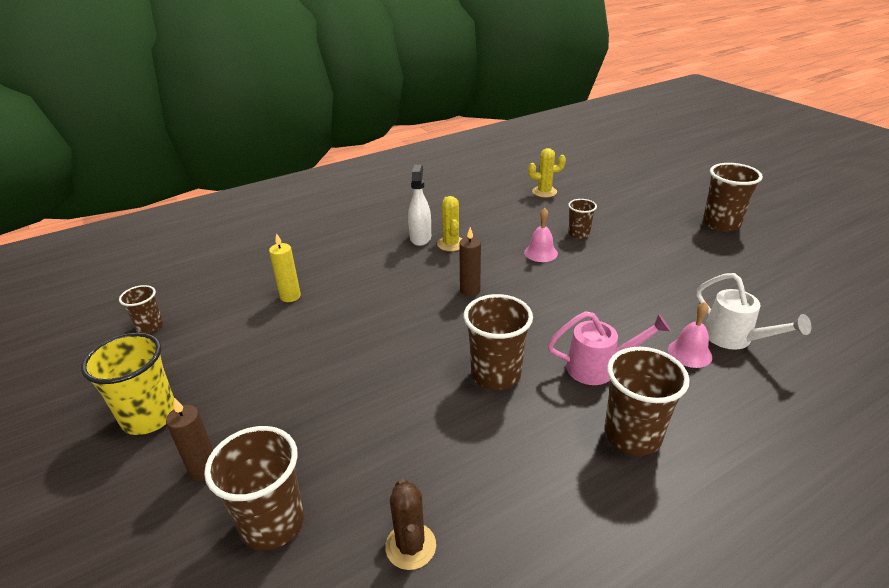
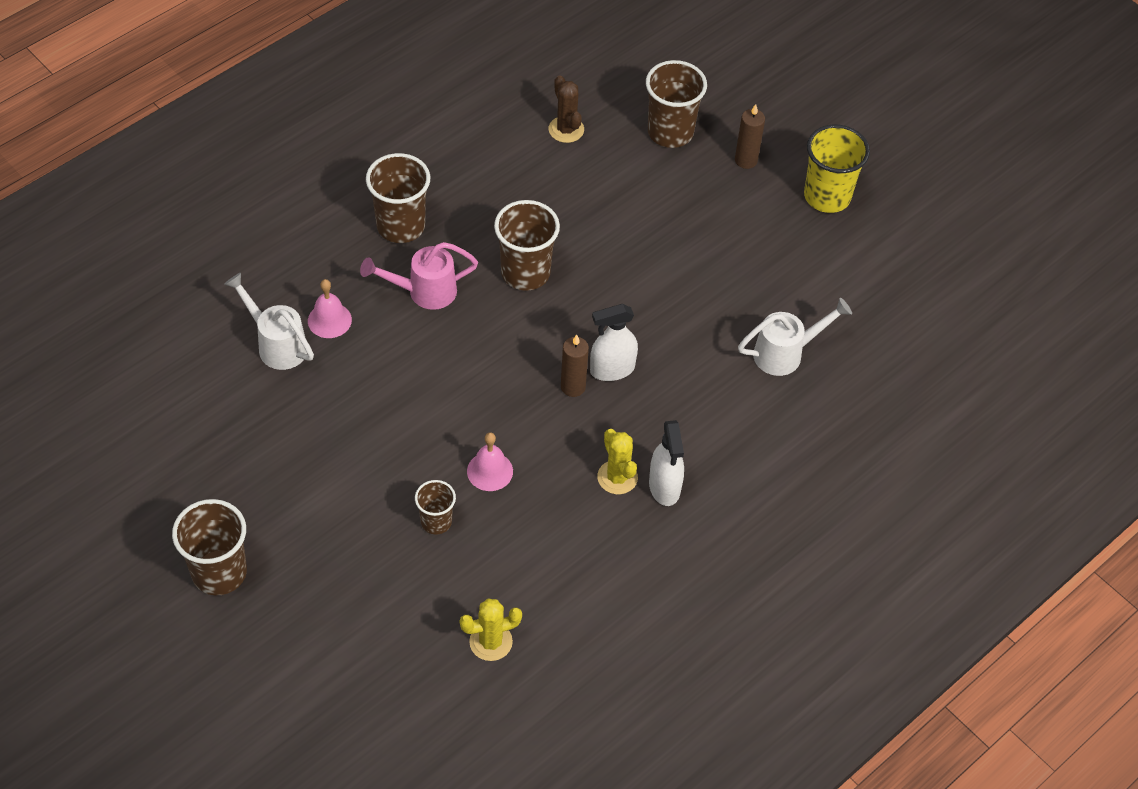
camera: 165 degrees right, 20 degrees up
brown cup [119,285,163,333] -> none
yellow candle [269,233,301,302] -> white watering can [738,298,852,376]
none -> white spray bottle [590,304,638,381]

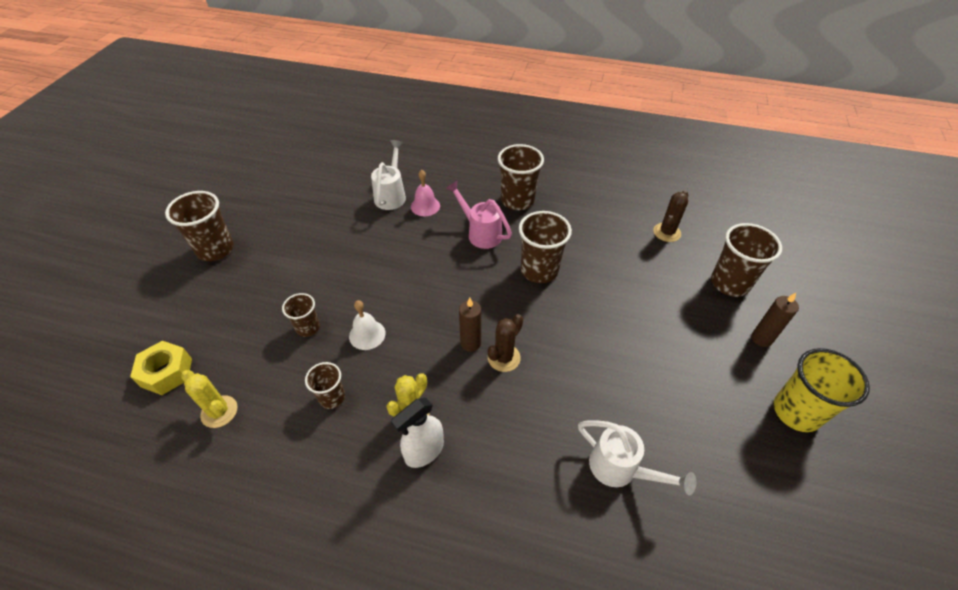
camera: 60 degrees right, 5 degrees down
pink bell [467,432,513,491] -> white bell [349,300,386,350]
white spray bottle [590,304,638,381] -> brown cactus [488,314,523,372]
none -> yellow nut [130,340,192,395]
none -> brown cup [305,362,345,409]

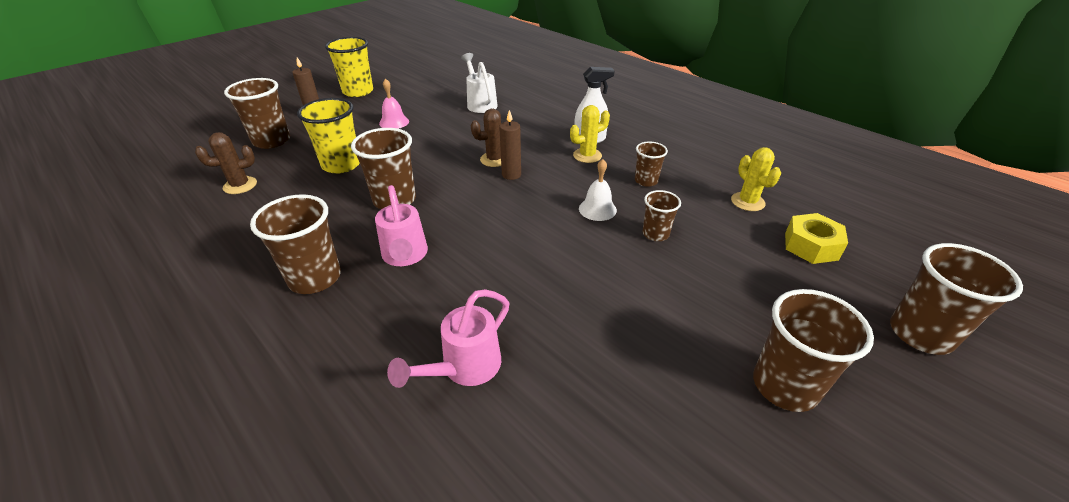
camera: 150 degrees left, 10 degrees down
white watering can [371,140,406,210] -> pink watering can [387,289,510,388]
pink bell [411,170,440,216] -> pink bell moved to [379,78,409,129]
none -> yellow cup [297,98,360,174]
none -> brown cup [890,243,1023,355]

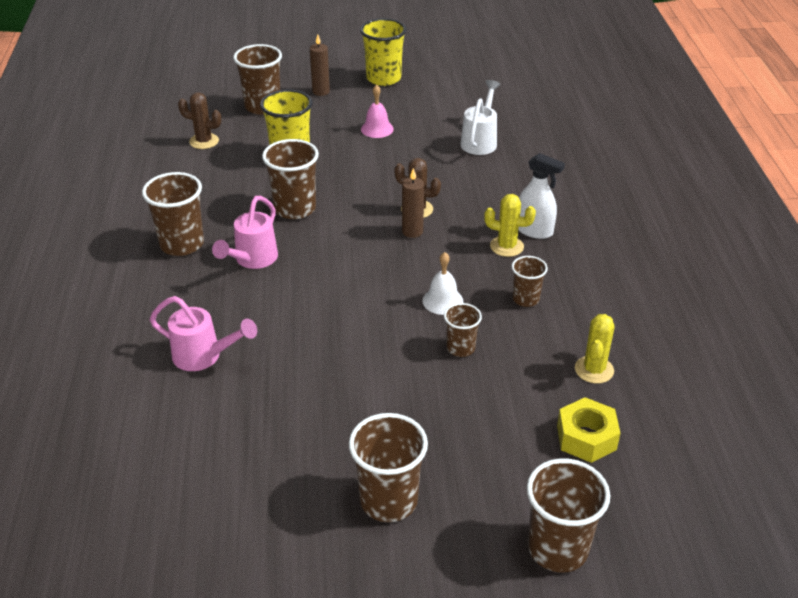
camera: 40 degrees right, 0 degrees up
pink watering can [387,289,510,388] -> pink watering can turned 150 degrees counterclockwise [150,296,257,371]

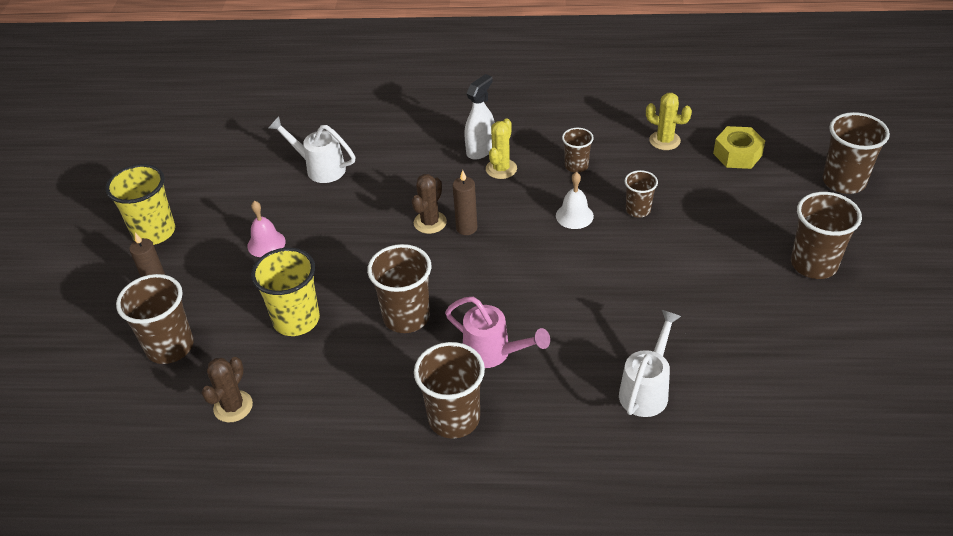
camera: 80 degrees left, 5 degrees up
pink watering can [150,296,257,371] -> white watering can [619,310,681,417]

